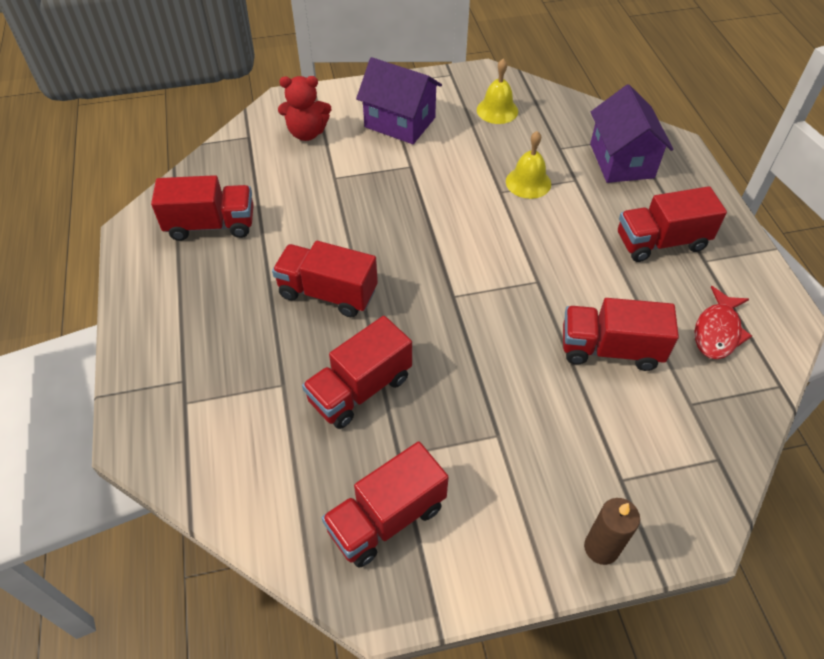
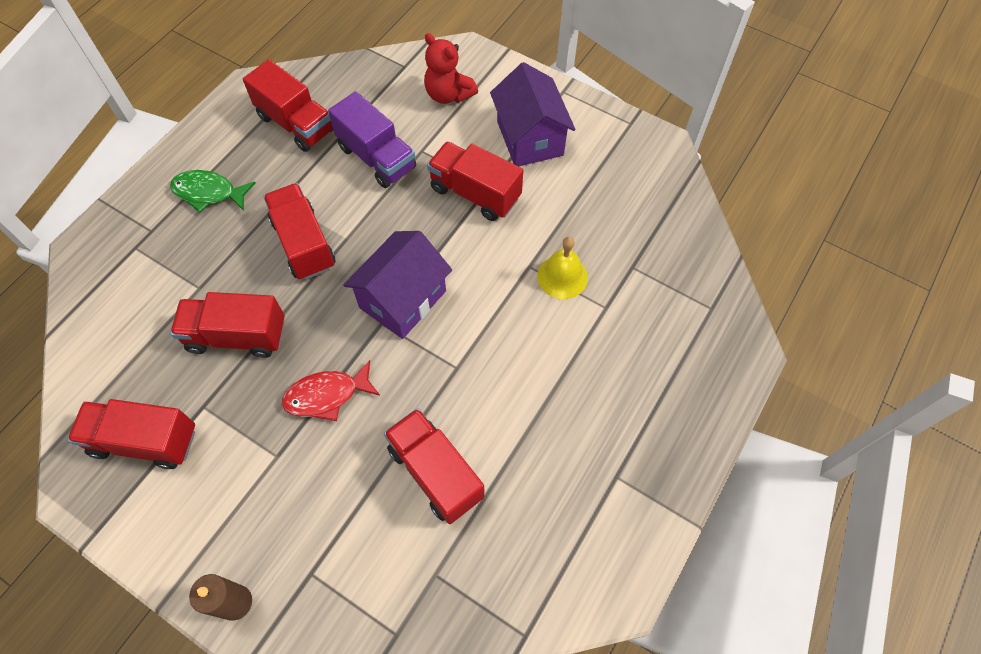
camera: 45 degrees right, 10 degrees up
yellow bell [477,59,518,124] -> none
purple house [590,84,673,183] -> purple house moved to [343,231,452,339]
red truck [618,186,727,262] -> red truck moved to [427,141,523,221]
red fish [694,286,752,359] -> red fish moved to [282,360,380,421]
none -> green fish [170,170,255,213]
none -> purple truck [328,91,416,188]

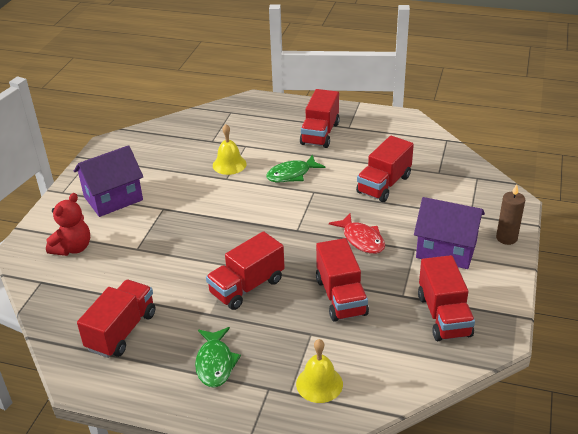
camera: 105 degrees left, 25 degrees down
purple truck [328,91,416,188] -> none
purple house [343,231,452,339] -> purple house moved to [414,197,485,269]
red truck [427,141,523,221] -> red truck moved to [300,89,340,148]
none -> green fish [266,155,325,182]
none -> yellow bell [296,339,343,403]

